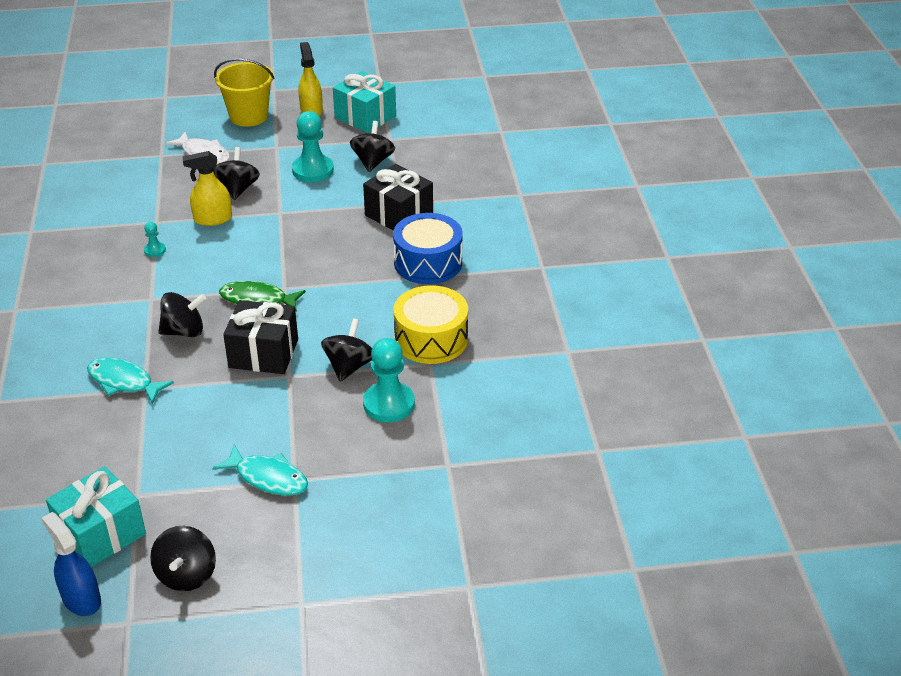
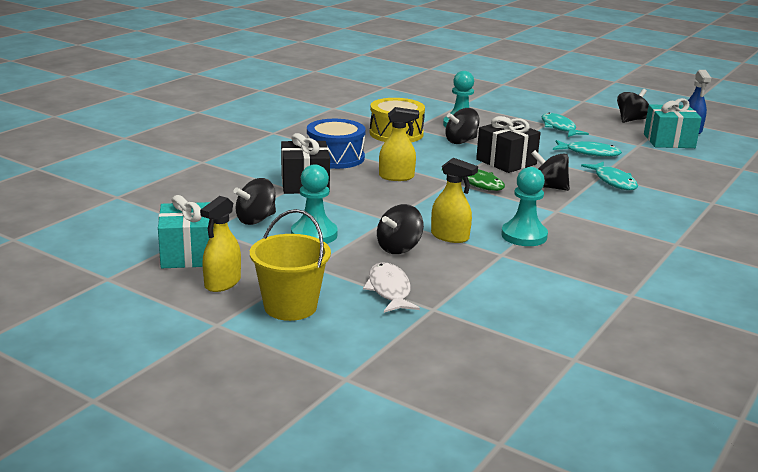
camera: 140 degrees left, 15 degrees down
turquoise pawn [144,222,166,257] -> turquoise pawn [501,167,548,246], size x2.11
none -> yellow spray bottle [379,107,419,181]
none -> turquoise fish [553,140,622,157]

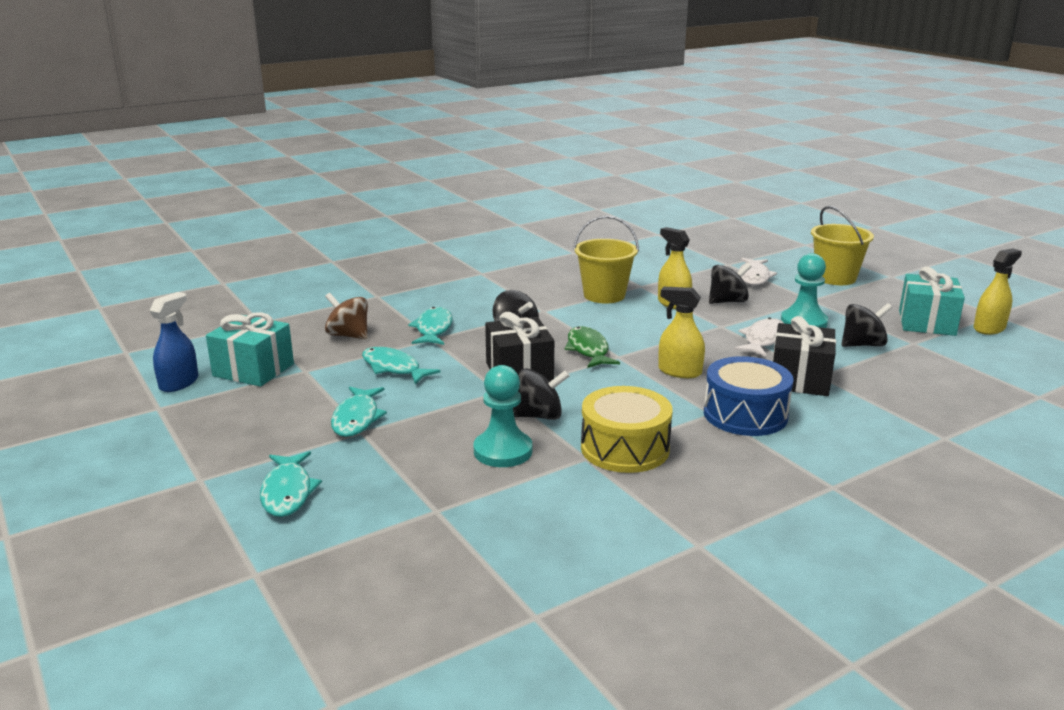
camera: 155 degrees left, 0 degrees up
yellow spray bottle [200,196,241,292] -> yellow spray bottle moved to [974,248,1022,335]
turquoise pawn [501,167,548,246] -> yellow bucket [573,215,639,303]
black spinning top [617,89,649,123] -> none
none -> turquoise fish [260,451,322,517]
none -> brown spinning top [325,293,368,340]
none -> white fish [734,317,784,357]

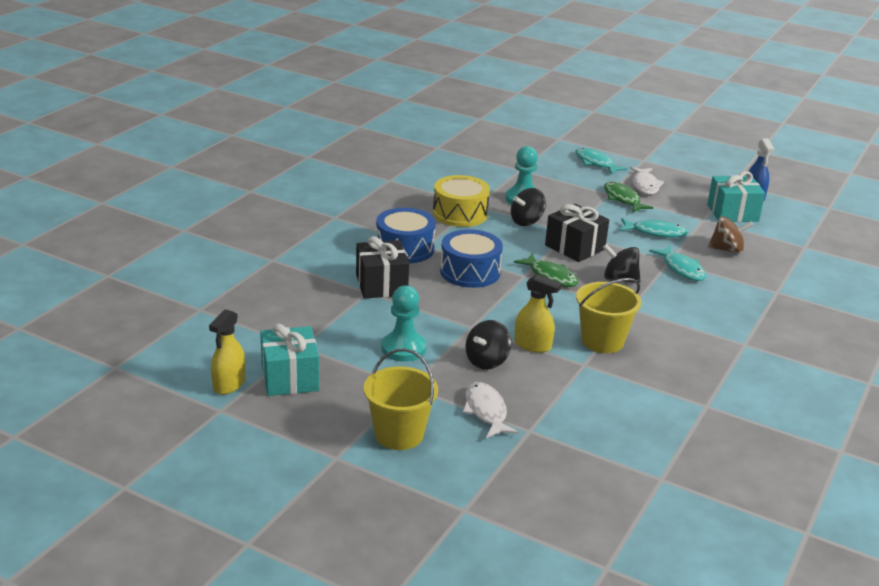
camera: 150 degrees right, 5 degrees up
turquoise fish [331,387,387,437] -> green fish [604,182,653,212]
yellow spray bottle [658,287,705,378] -> blue drum [440,229,503,288]
white fish [734,317,784,357] -> white fish moved to [630,167,664,195]
black spinning top [841,303,892,347] -> none

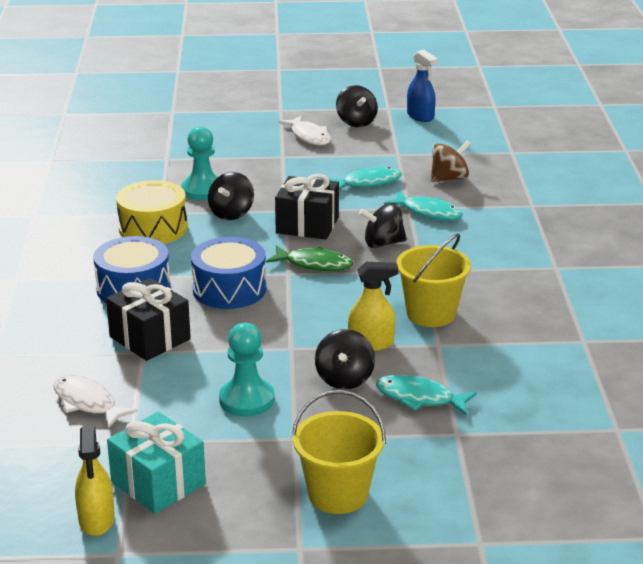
camera: 30 degrees left, 0 degrees up
white fish [463,382,519,438] -> white fish moved to [53,374,138,429]
turquoise fish [575,148,628,175] -> turquoise fish moved to [376,375,477,416]
green fish [604,182,653,212] -> none
turquoise gift [707,171,765,222] -> none
none -> black spinning top [336,85,378,127]

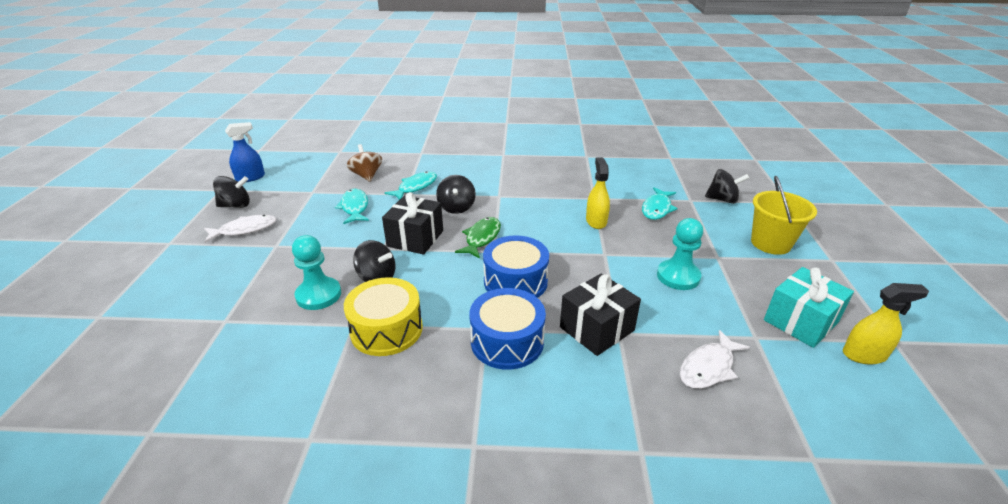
camera: 85 degrees left, 5 degrees up
black spinning top [315,329,375,389] -> black spinning top moved to [705,169,749,204]
yellow bucket [396,233,471,327] -> none

